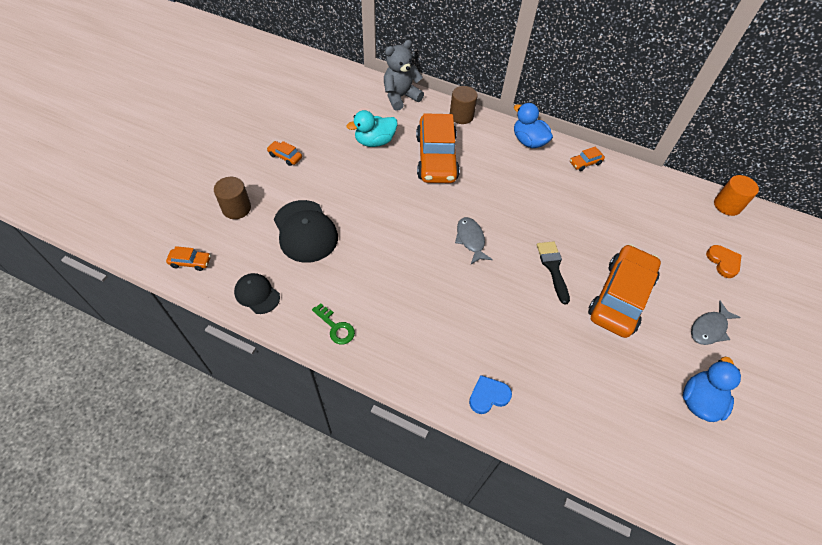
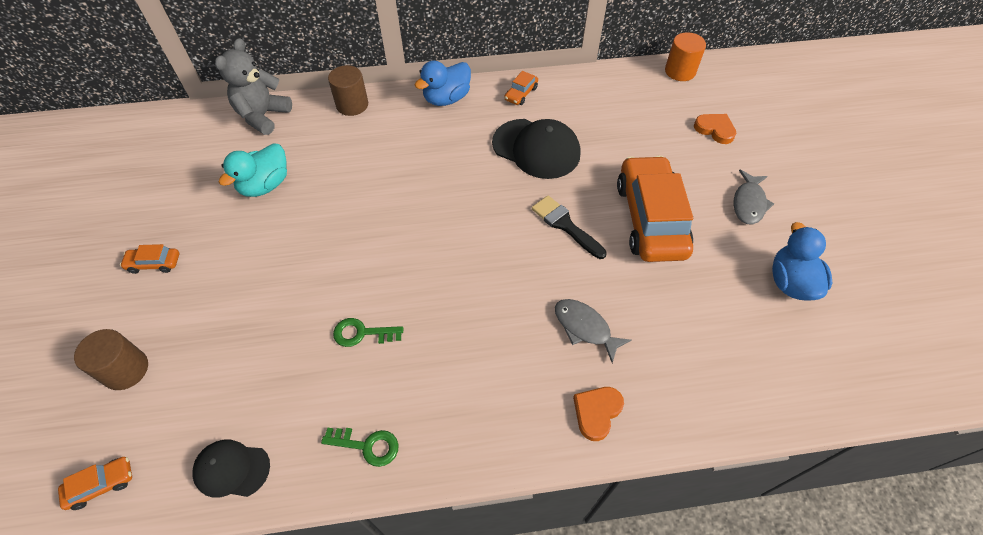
camera: 30 degrees left, 0 degrees up
black cap [274,200,338,263] -> black cap moved to [492,119,580,179]
orange car [416,113,460,183] -> none
grey fish [455,217,493,264] -> grey fish moved to [555,299,632,363]
blue heart [469,375,512,414] -> orange heart [573,387,624,441]
blue duck [514,103,553,148] -> blue duck turned 60 degrees counterclockwise [415,60,471,106]
none -> green key [333,318,403,347]

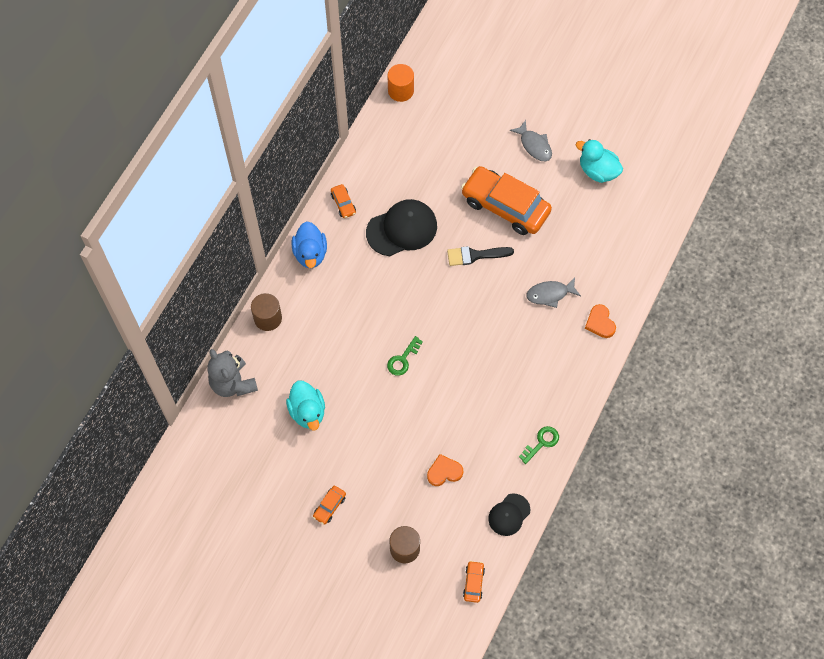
camera: 55 degrees left, 10 degrees up
green key [333,318,403,347] -> green key moved to [387,336,423,376]
orange heart [694,114,736,144] -> orange heart moved to [427,454,464,486]
blue duck [772,222,832,301] -> turquoise duck [576,139,623,183]

